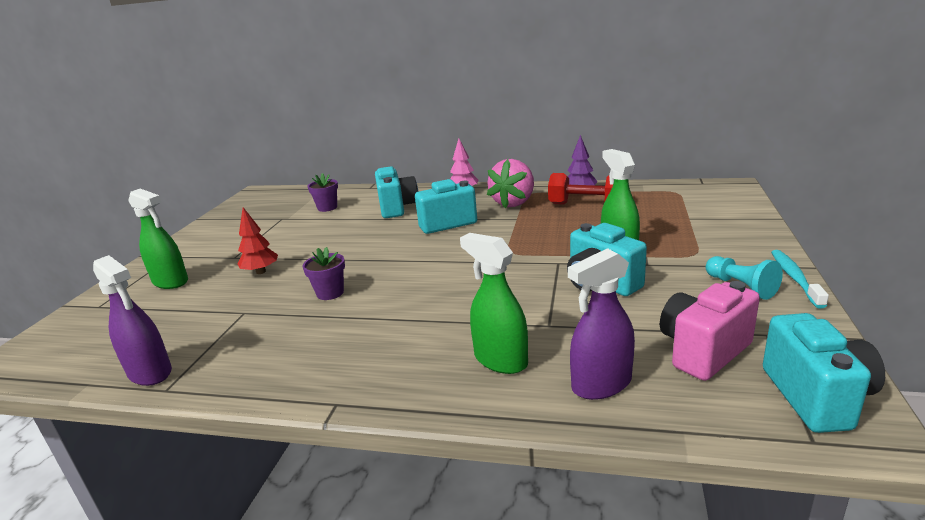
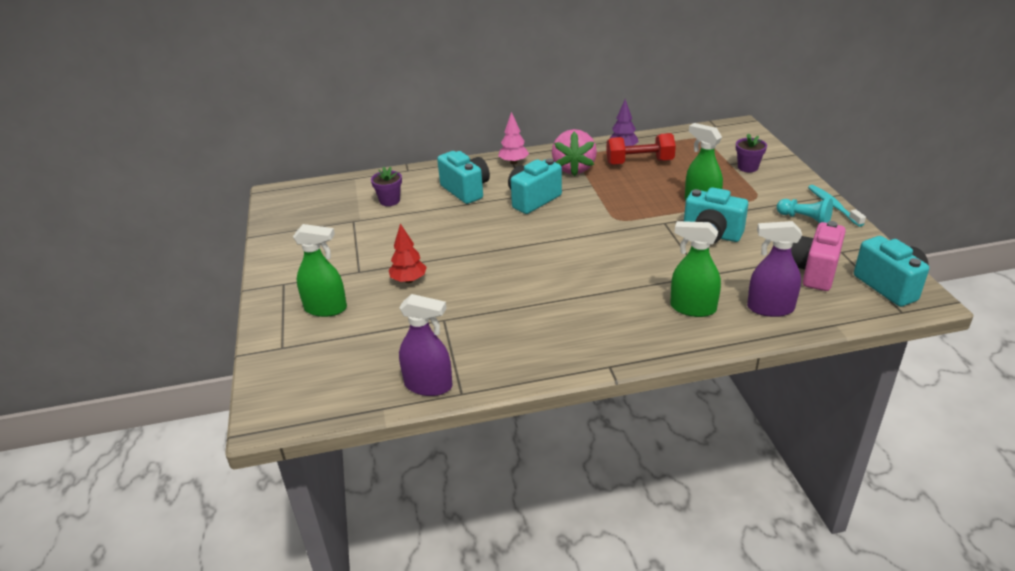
camera: 25 degrees left, 10 degrees up
purple flower pot [302,247,345,300] -> purple flower pot moved to [736,133,767,172]
purple spray bottle [568,248,635,400] -> purple spray bottle turned 60 degrees clockwise [747,221,802,317]

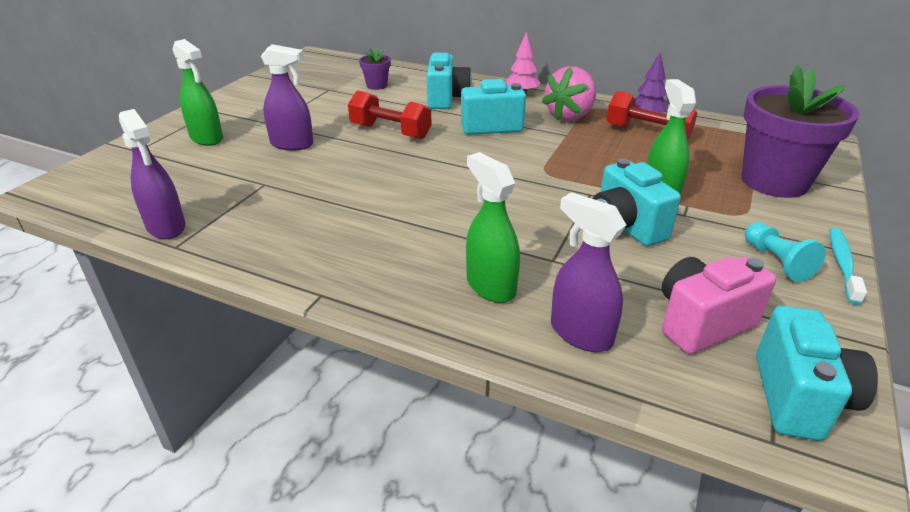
camera: 35 degrees right, 0 degrees up
red tree [389,223,427,283] -> purple spray bottle [261,44,314,150]
purple flower pot [736,133,767,172] -> purple flower pot [742,65,859,198], size x2.28
none -> red dumbbell [348,90,432,139]

